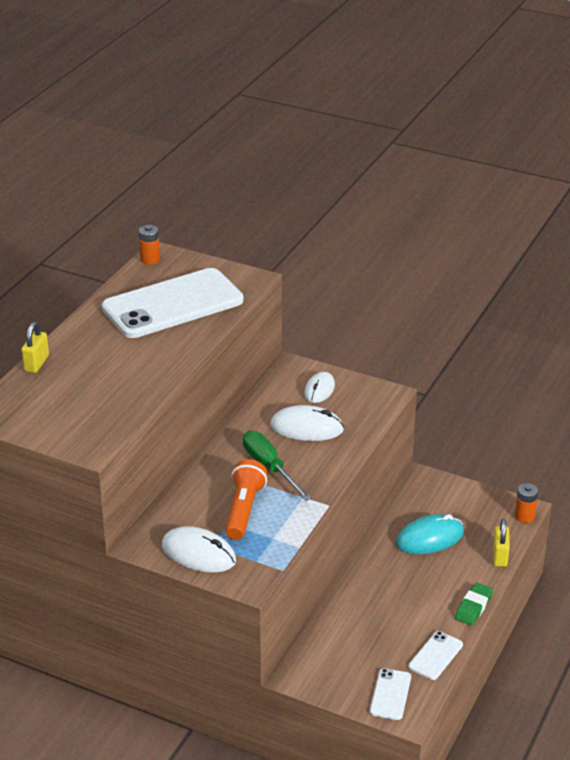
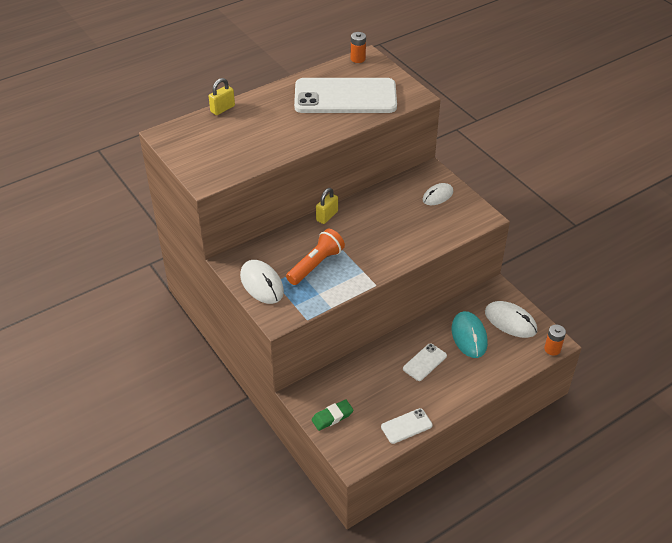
camera: 30 degrees right, 10 degrees up
green screwdriver [243,431,312,501] -> none
white mouse [270,405,344,441] -> white mouse moved to [485,301,537,338]
white phone [370,668,411,720] -> white phone moved to [403,343,447,381]
turquoise mouse [396,514,464,554] -> turquoise mouse turned 75 degrees clockwise [452,311,488,358]
green eraser [455,583,493,625] -> green eraser moved to [311,399,354,431]
yellow padlock [493,519,510,567] -> yellow padlock moved to [316,188,338,224]

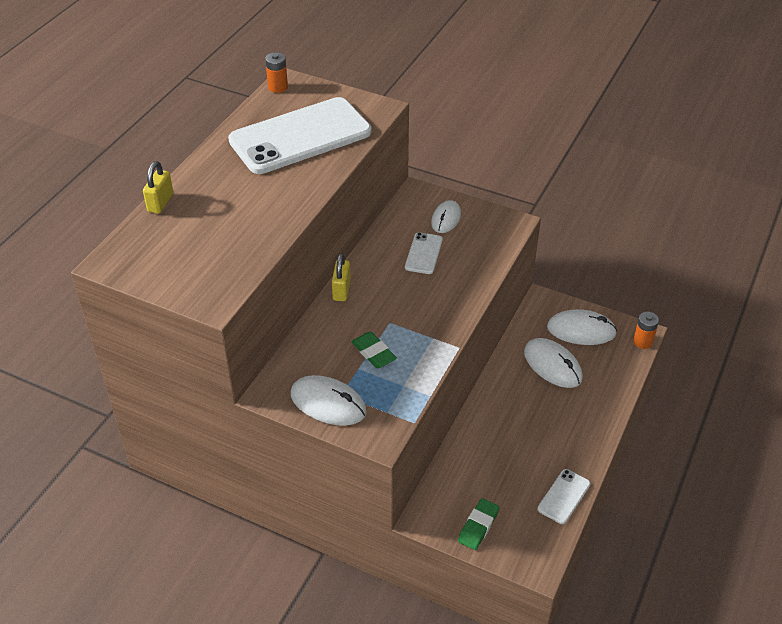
camera: 30 degrees left, 0 degrees up
orange flashlight [286,229,345,285] -> green eraser [352,332,397,368]
white phone [403,343,447,381] -> white phone moved to [405,232,443,274]
turquoise mouse [452,311,488,358] -> white mouse [524,338,583,388]

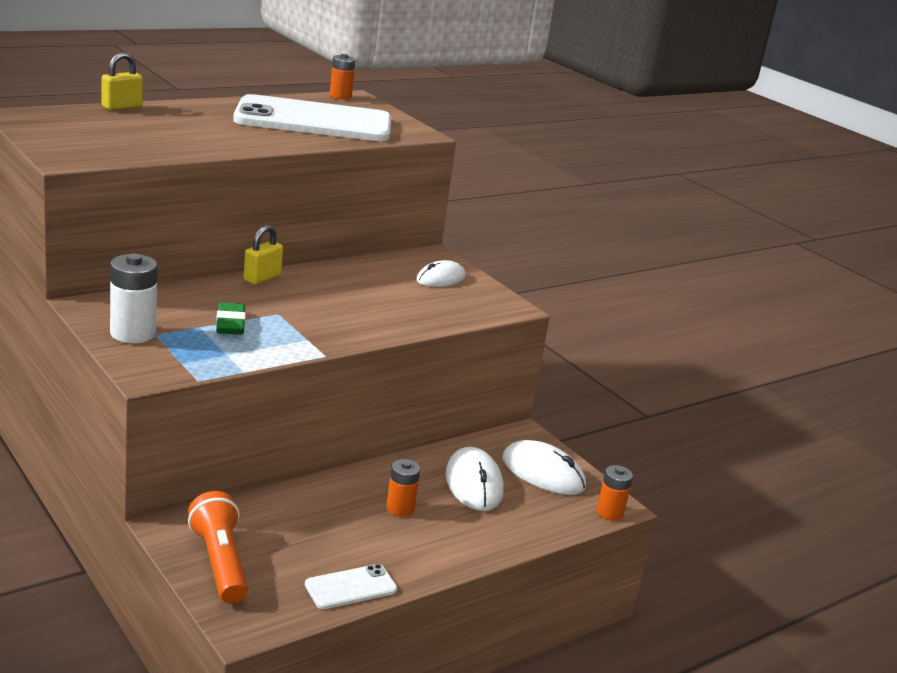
camera: 25 degrees right, 20 degrees down
white mouse [291,375,367,426] -> white battery [110,253,158,343]
white phone [405,232,443,274] -> none
green eraser [458,498,499,550] -> orange flashlight [188,491,248,604]
none -> orange battery [386,459,420,517]

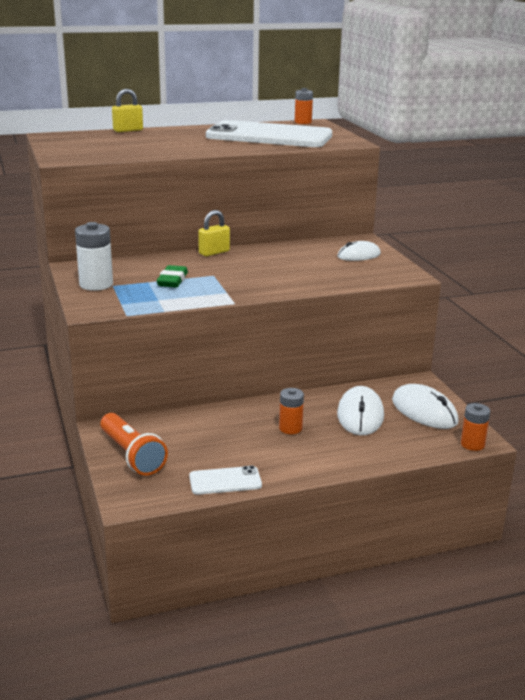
camera: 20 degrees right, 0 degrees up
orange flashlight [188,491,248,604] -> orange flashlight turned 150 degrees clockwise [100,413,168,475]

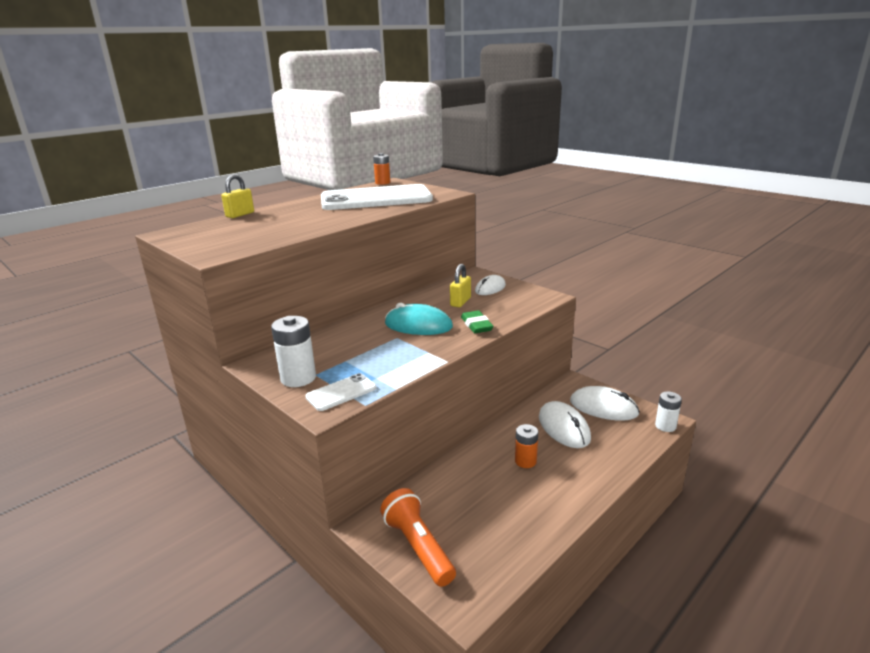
camera: 25 degrees left, 0 degrees up
orange flashlight [100,413,168,475] -> orange flashlight turned 150 degrees counterclockwise [380,488,456,587]
green eraser [157,265,188,288] -> green eraser moved to [461,310,493,333]
white phone [189,466,262,495] -> white phone moved to [305,373,376,411]
yellow padlock [198,210,230,256] -> yellow padlock moved to [450,264,471,307]
orange battery [461,403,490,451] -> white battery [655,391,682,432]
none -> turquoise mouse [385,303,453,335]

